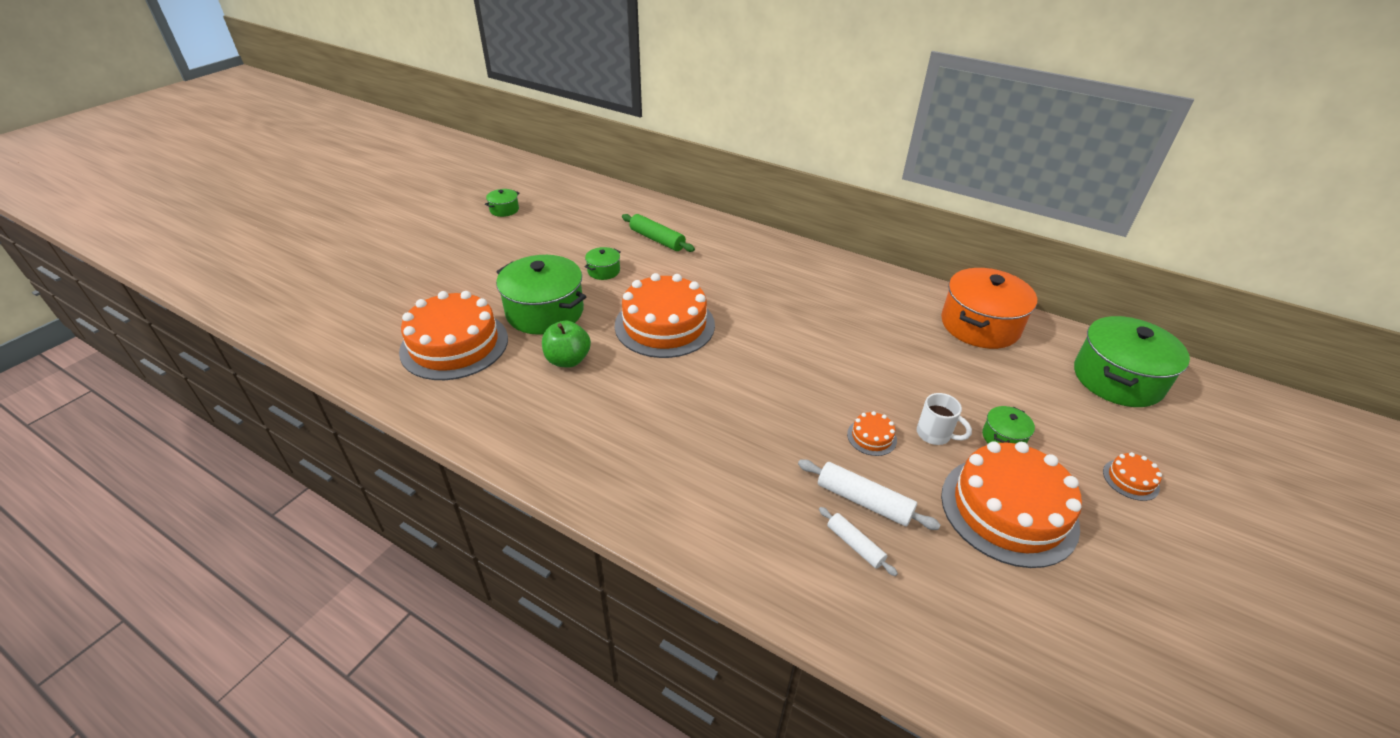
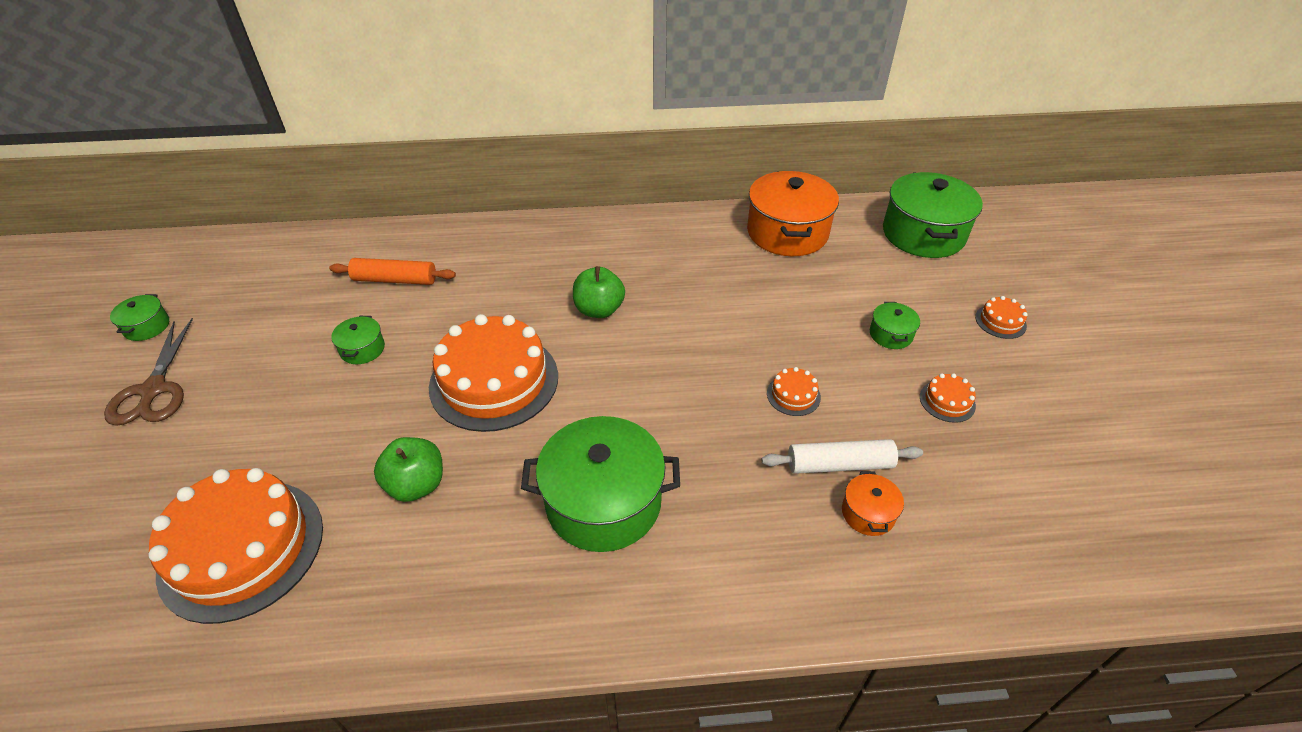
camera: 35 degrees left, 5 degrees up
green pot [496,255,586,335] -> green pot moved to [521,416,680,552]
green rolling pin [622,214,695,252] -> orange rolling pin [329,258,456,285]
white rolling pin [819,507,898,576] -> orange pot [842,471,904,536]
white mug [917,393,972,445] -> none
orange cake [941,441,1082,568] -> orange cake [920,373,976,423], size x0.41
none -> brown scissors [104,318,193,426]
none -> green apple [573,266,625,318]

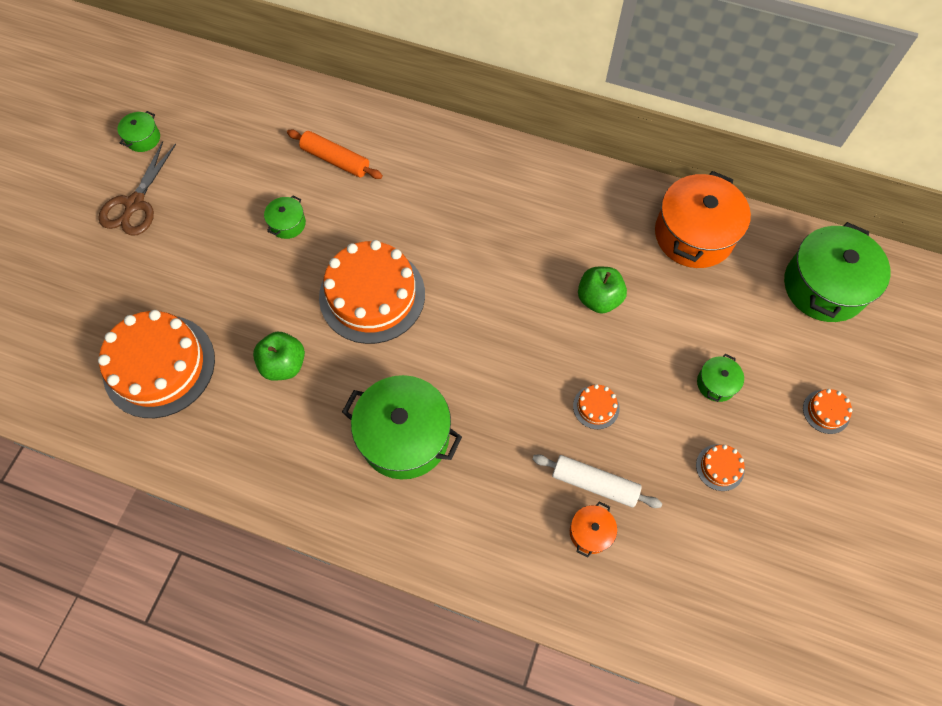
camera: 25 degrees right, 20 degrees up
green apple [573,266,625,318] -> green apple moved to [578,267,627,314]

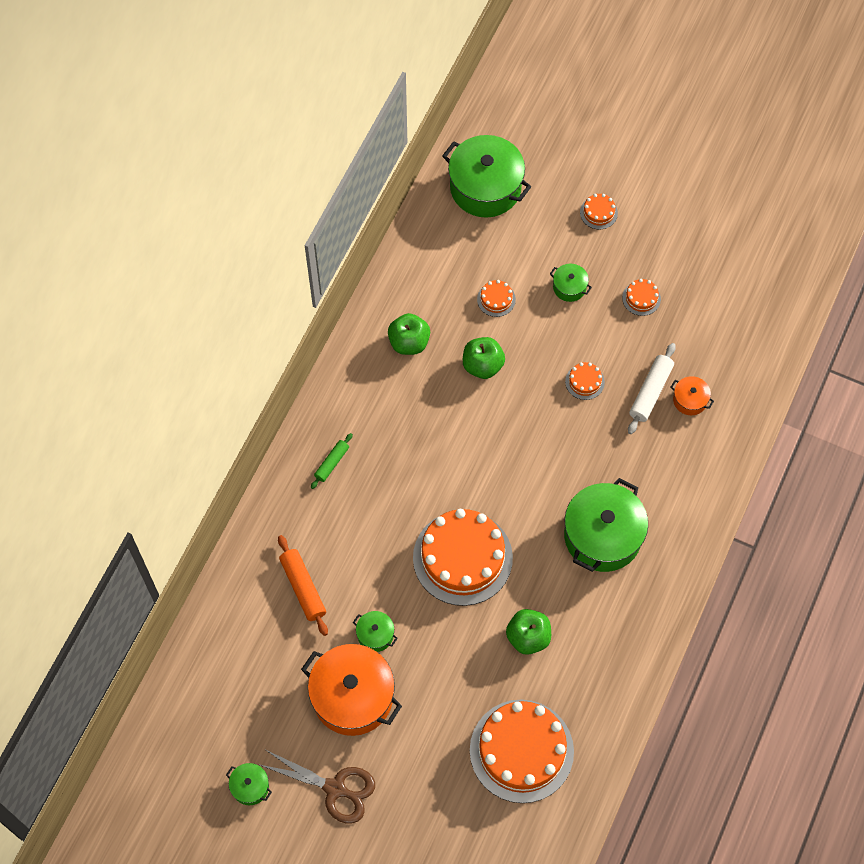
camera: 85 degrees left, 0 degrees up
orange rolling pin [287,130,383,179] -> orange rolling pin turned 60 degrees counterclockwise [278,535,328,636]
orange pot [655,171,751,268] -> orange pot moved to [301,644,402,736]
none -> green rolling pin [311,433,353,489]
none -> green apple [388,313,430,355]
none -> orange cake [477,280,516,317]

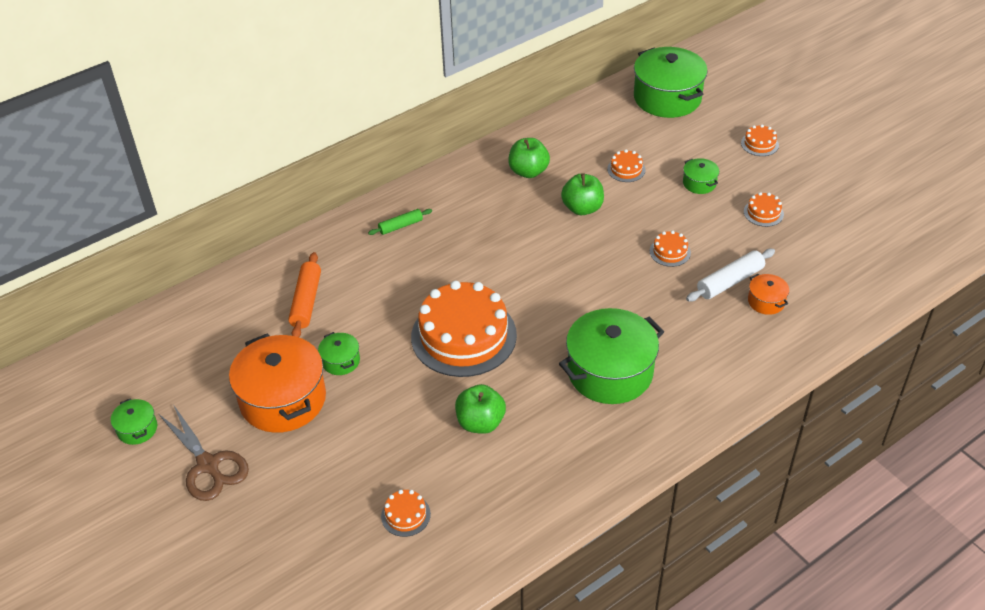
camera: 30 degrees right, 20 degrees down
orange cake [470,700,574,803] -> orange cake [381,490,431,537], size x0.41

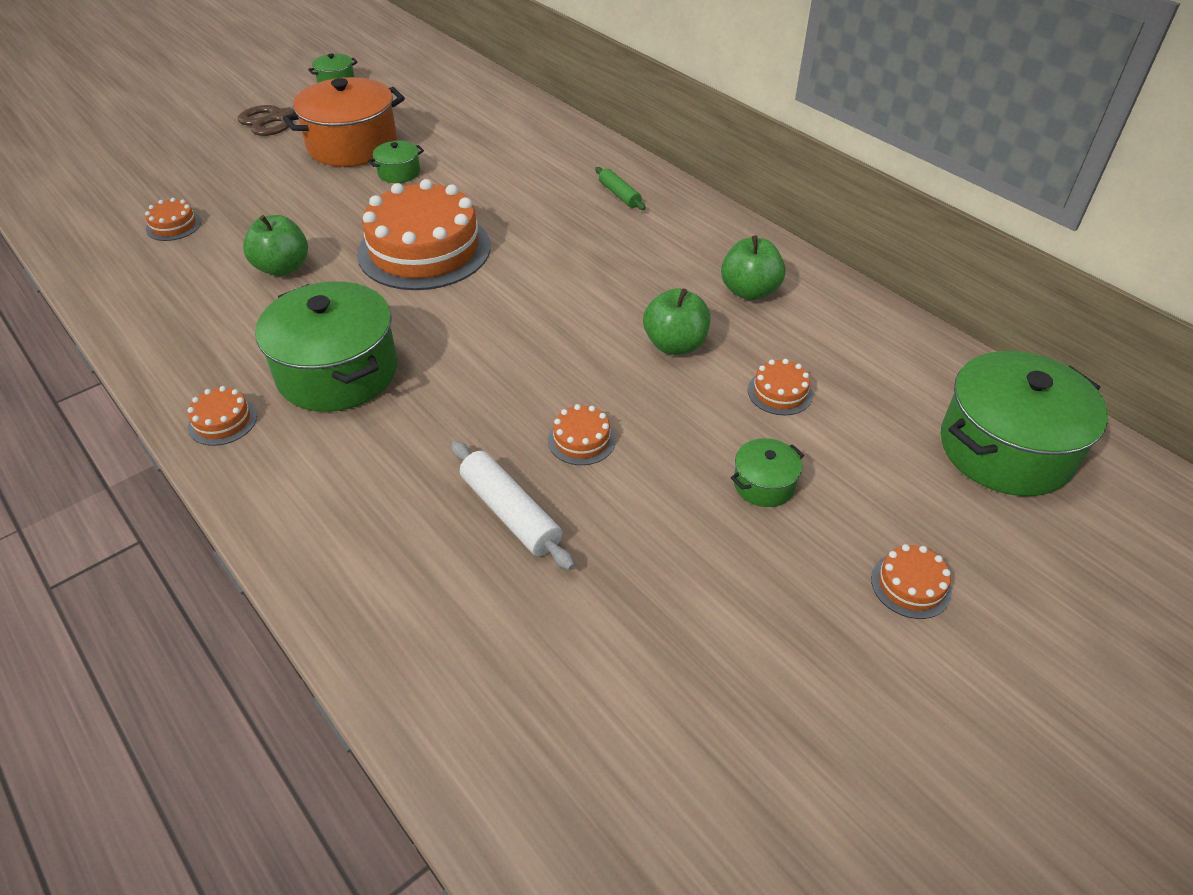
camera: 85 degrees right, 0 degrees up
orange rolling pin [288,252,321,337] -> none
orange cake [744,192,784,227] -> orange cake moved to [187,386,257,446]
orange pot [748,274,789,315] -> none

